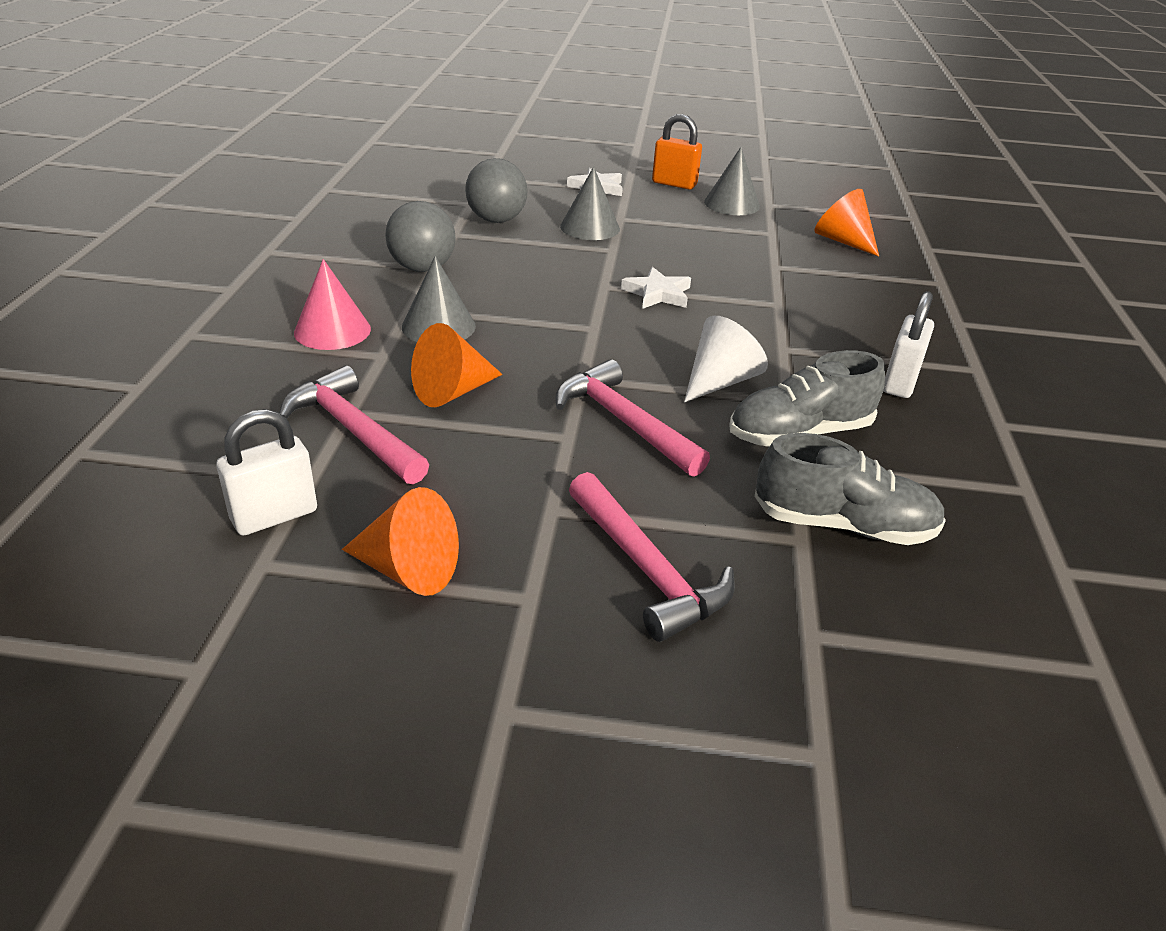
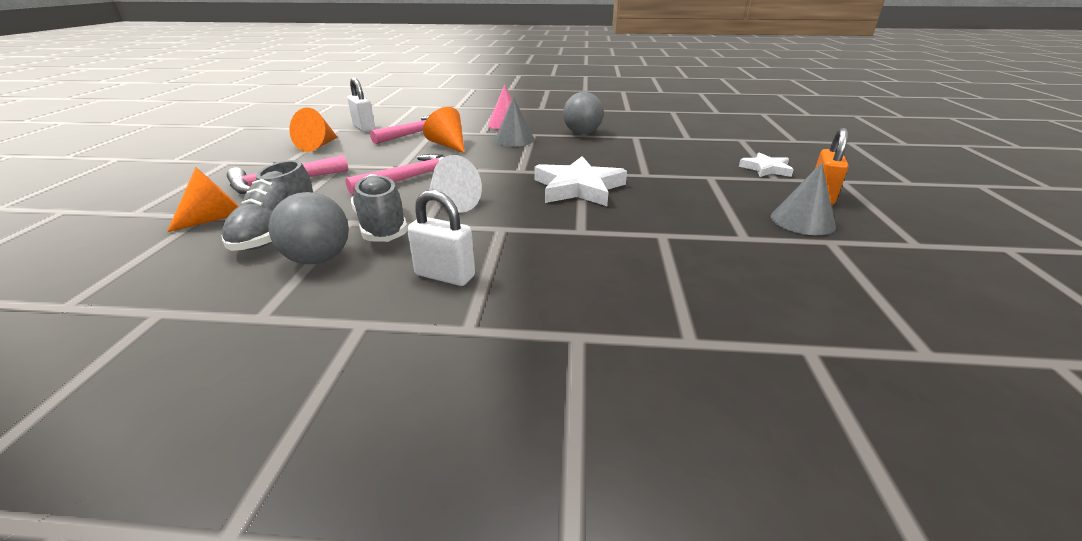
camera: 90 degrees right, 5 degrees down
grey ball [465,158,528,223] -> grey ball moved to [268,192,349,264]
grey cone [560,167,620,240] -> none
white star [621,267,691,309] -> white star [534,156,627,206], size x1.73
orange cone [814,189,879,256] -> orange cone moved to [167,167,239,232]

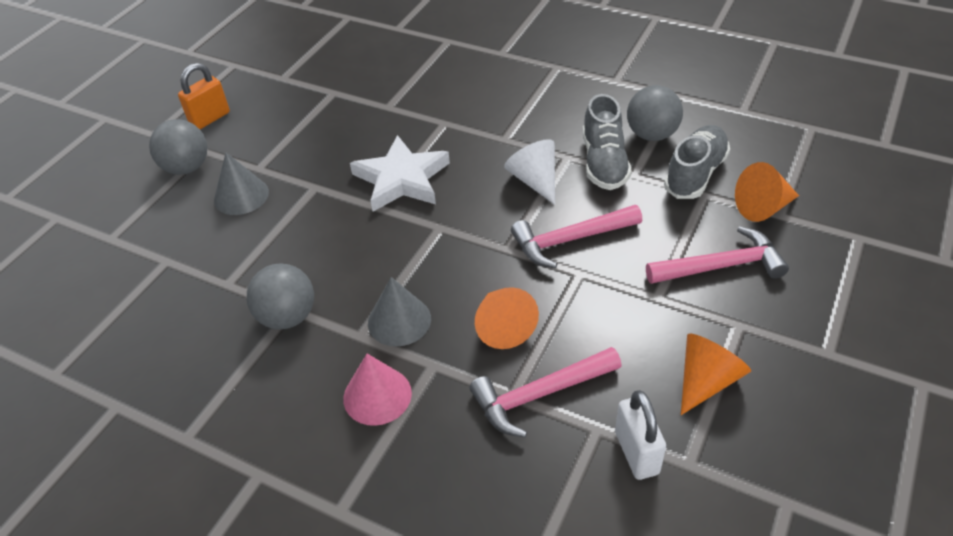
camera: 155 degrees left, 15 degrees up
white padlock [407,190,475,286] -> none
white star [739,153,794,177] -> grey ball [149,119,207,175]
grey cone [771,163,836,235] -> grey cone moved to [214,152,269,215]

